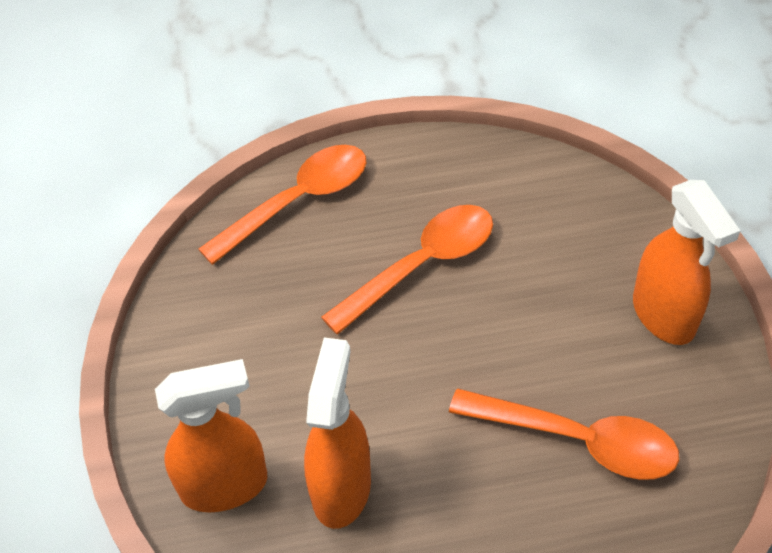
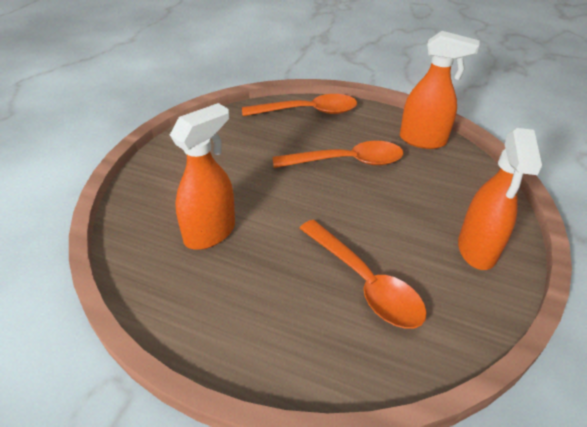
camera: 30 degrees right, 10 degrees down
orange spray bottle [155,359,267,512] -> orange spray bottle moved to [400,31,480,149]

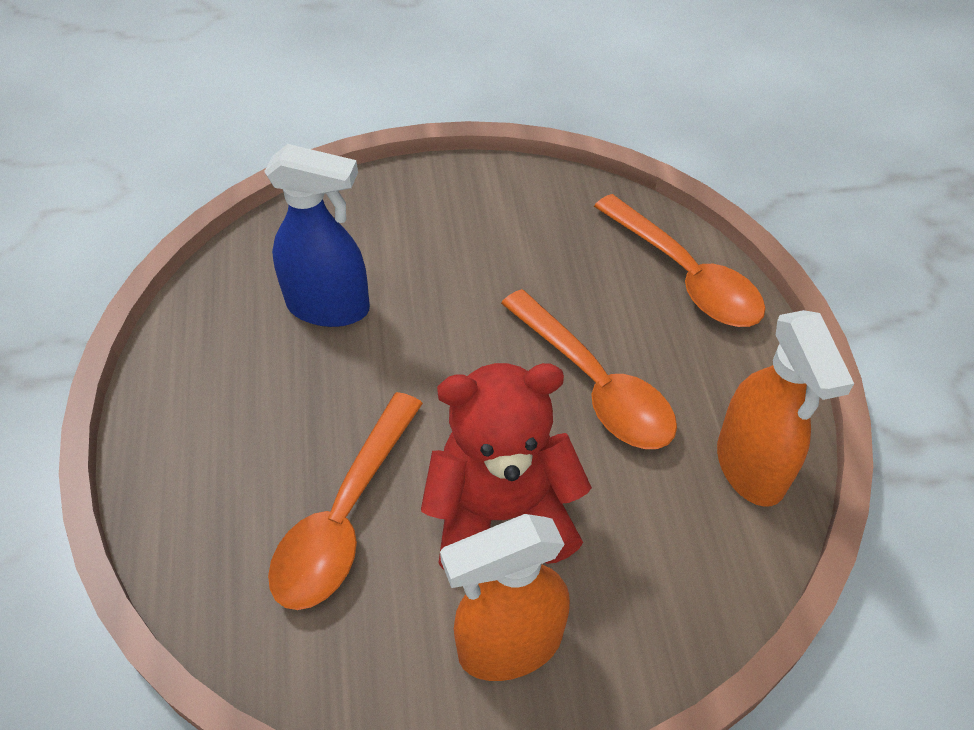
camera: 60 degrees right, 10 degrees up
orange spray bottle [170,103,235,250] -> blue spray bottle [264,144,370,327]
none -> red teddy bear [421,363,592,570]

